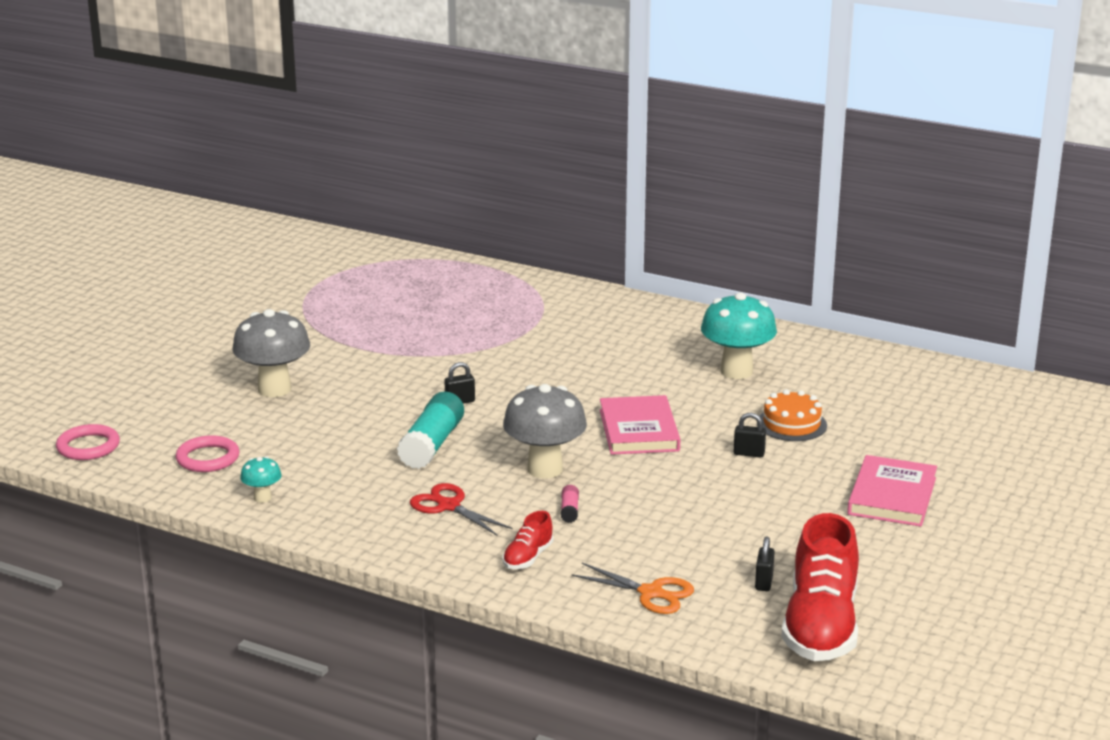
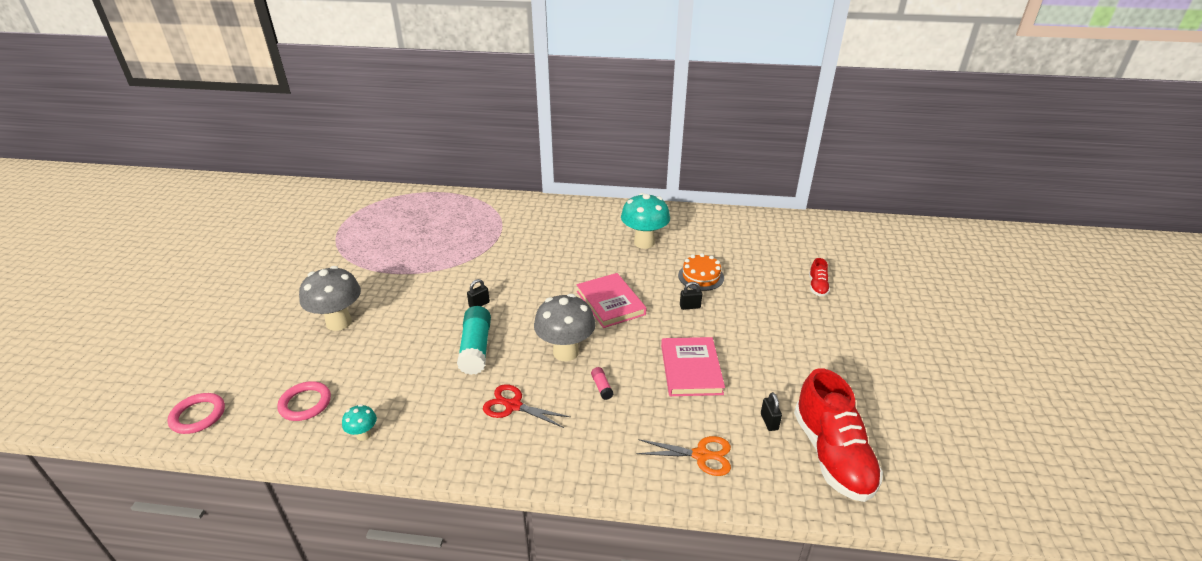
camera: 20 degrees left, 10 degrees up
red shoe [503,511,554,569] -> red shoe moved to [809,258,830,296]
pink book [847,455,937,527] -> pink book moved to [661,337,725,396]

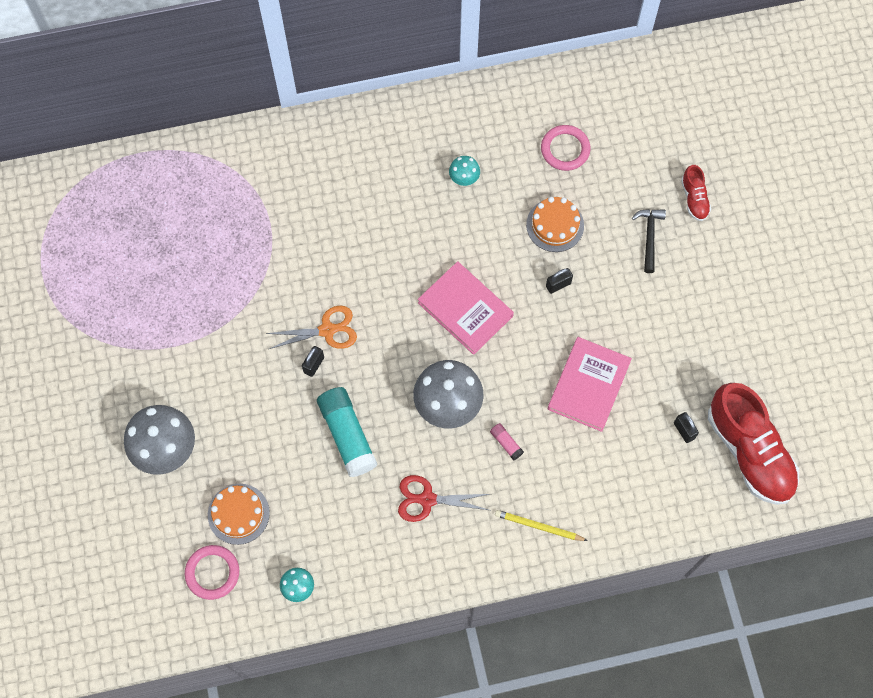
camera: 20 degrees left, 35 degrees up
pink ring [168,393,225,434] -> pink ring moved to [541,125,591,171]
turquoise mushroom [621,193,670,249] -> turquoise mushroom [449,156,480,186], size x0.48
orange scissors [636,436,731,476] -> orange scissors moved to [265,306,357,349]
pink book [661,337,725,396] -> pink book turned 45 degrees clockwise [548,337,632,432]
none -> orange cake [208,484,270,545]
none -> yellow pencil [495,510,588,541]
none -> black hammer [632,209,666,273]

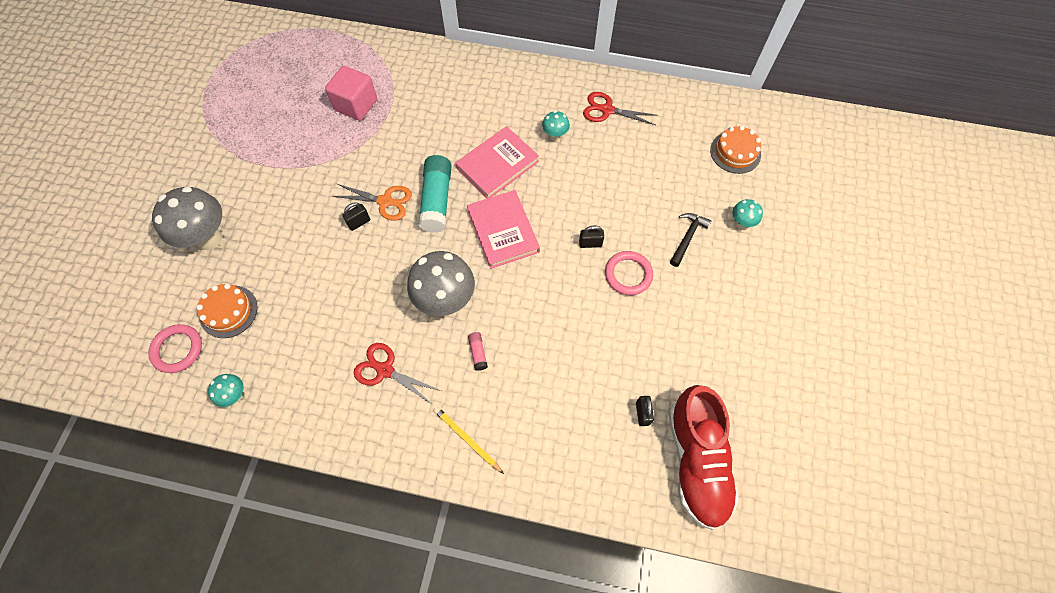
camera: 25 degrees right, 5 degrees down
turquoise glue stick [317,387,378,477] -> turquoise glue stick moved to [418,155,452,233]
orange cake [526,197,584,252] -> orange cake moved to [710,125,761,174]
pink ring [541,125,591,171] -> pink ring moved to [605,251,653,295]
pink book [548,337,632,432] -> pink book moved to [456,126,539,199]
red shoe [681,165,711,221] -> turquoise mushroom [732,199,763,229]
none -> pink cube [325,66,377,121]
none -> red scissors [583,92,658,125]

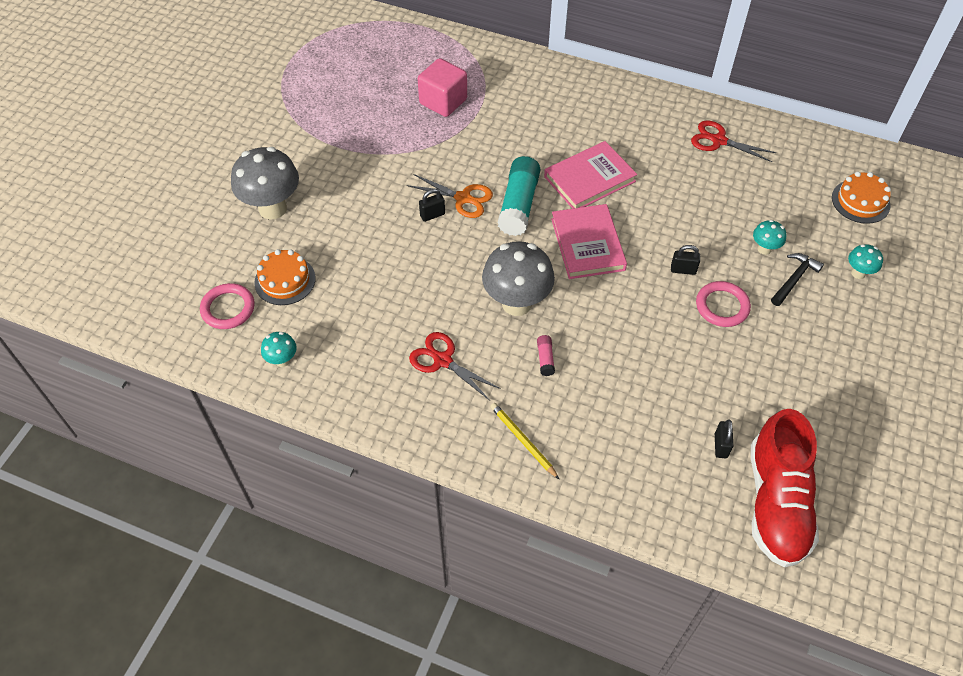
camera: 10 degrees right, 10 degrees down
turquoise mushroom [542,111,570,141] -> turquoise mushroom moved to [753,220,786,255]

